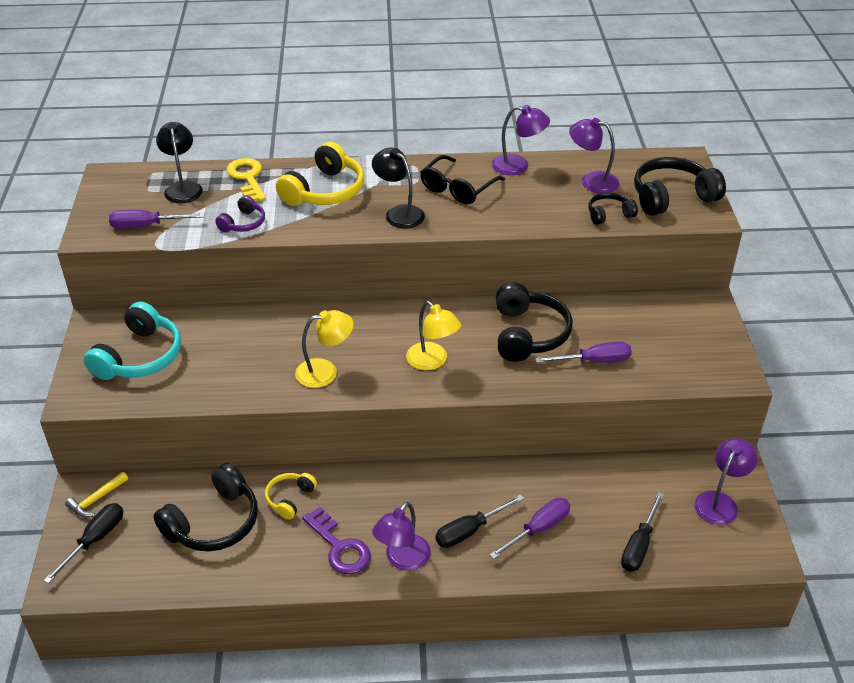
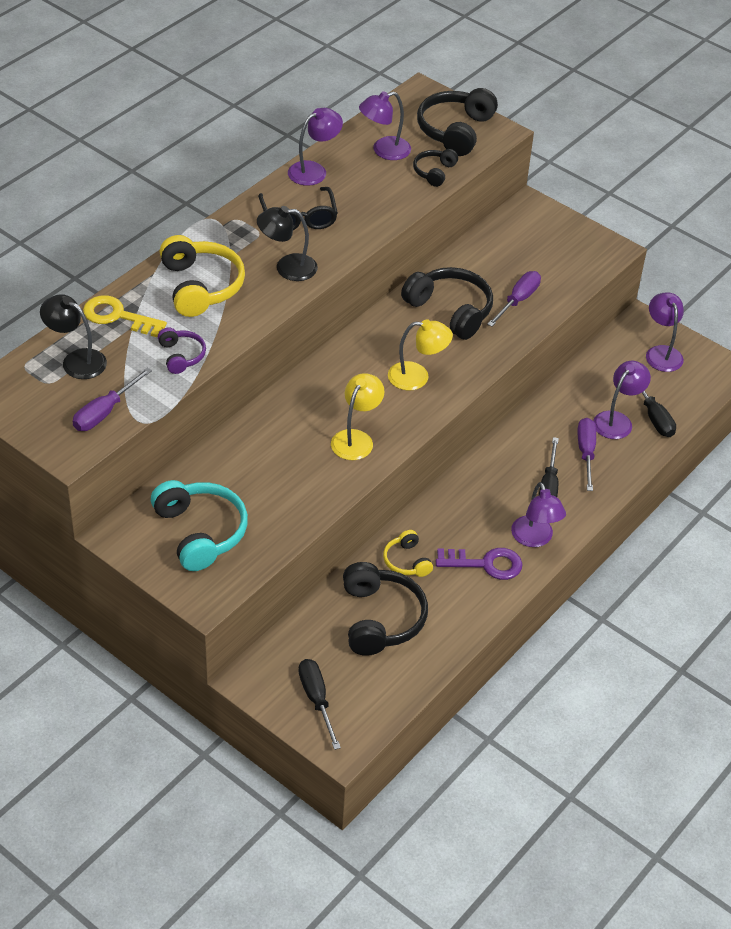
camera: 50 degrees left, 5 degrees up
yellow hammer [65,472,128,517] -> none
none -> purple lamp [593,361,651,439]

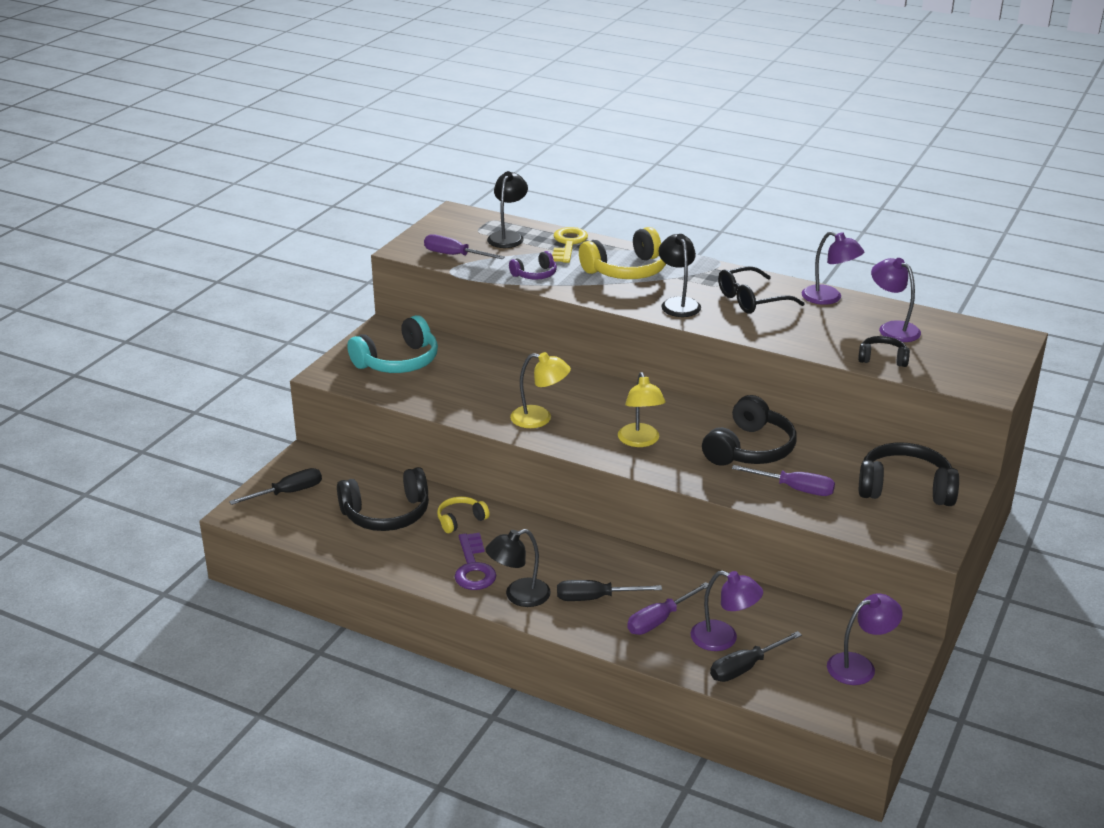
camera: 80 degrees right, 15 degrees down
black headphones [417,88,498,156] -> black headphones moved to [859,442,959,506]
purple lamp [511,482,566,547] -> black lamp [485,529,551,607]
purple screwdriver [578,418,596,491] -> purple screwdriver turned 150 degrees clockwise [627,582,708,635]

